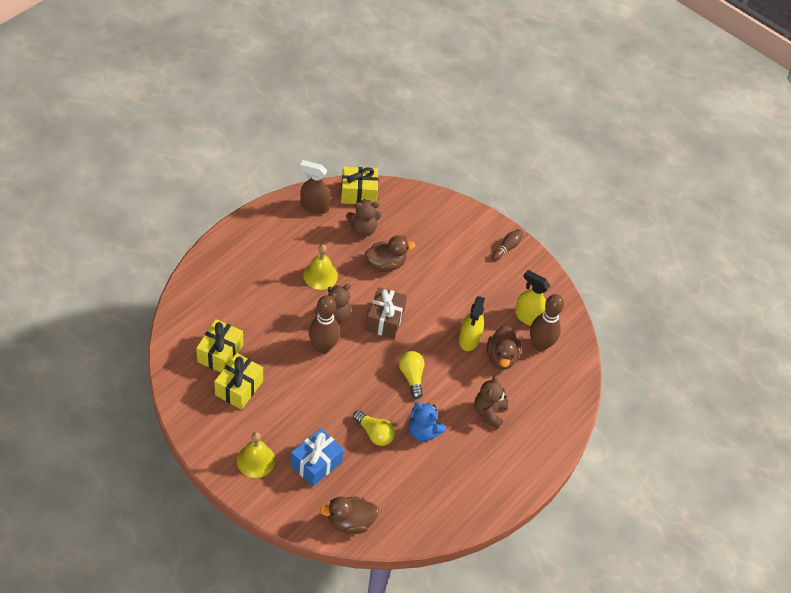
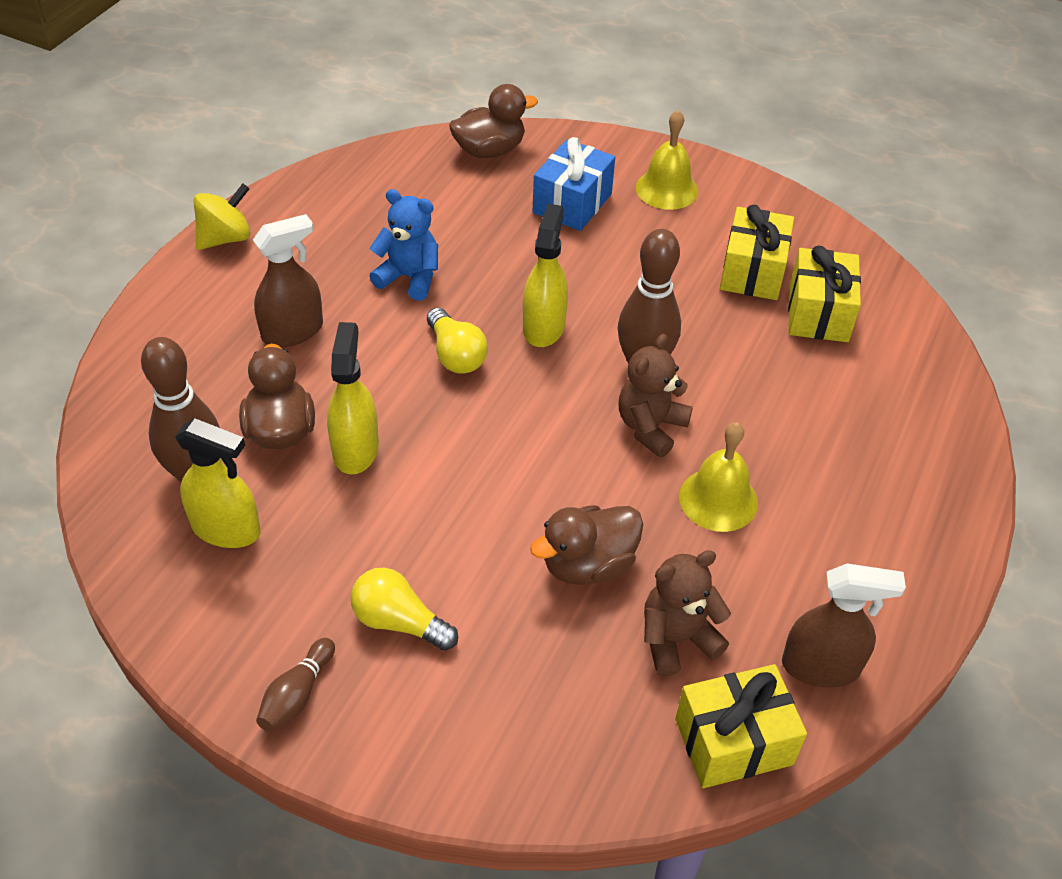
camera: 170 degrees right, 5 degrees down
yellow light bulb [353,410,395,446] -> yellow light bulb moved to [351,568,458,651]
brown gift [366,287,407,339] -> none
brown teddy bear [474,375,508,429] -> brown spray bottle [253,214,323,347]
none -> yellow spinning top [193,183,251,250]
none -> yellow spray bottle [523,204,568,347]

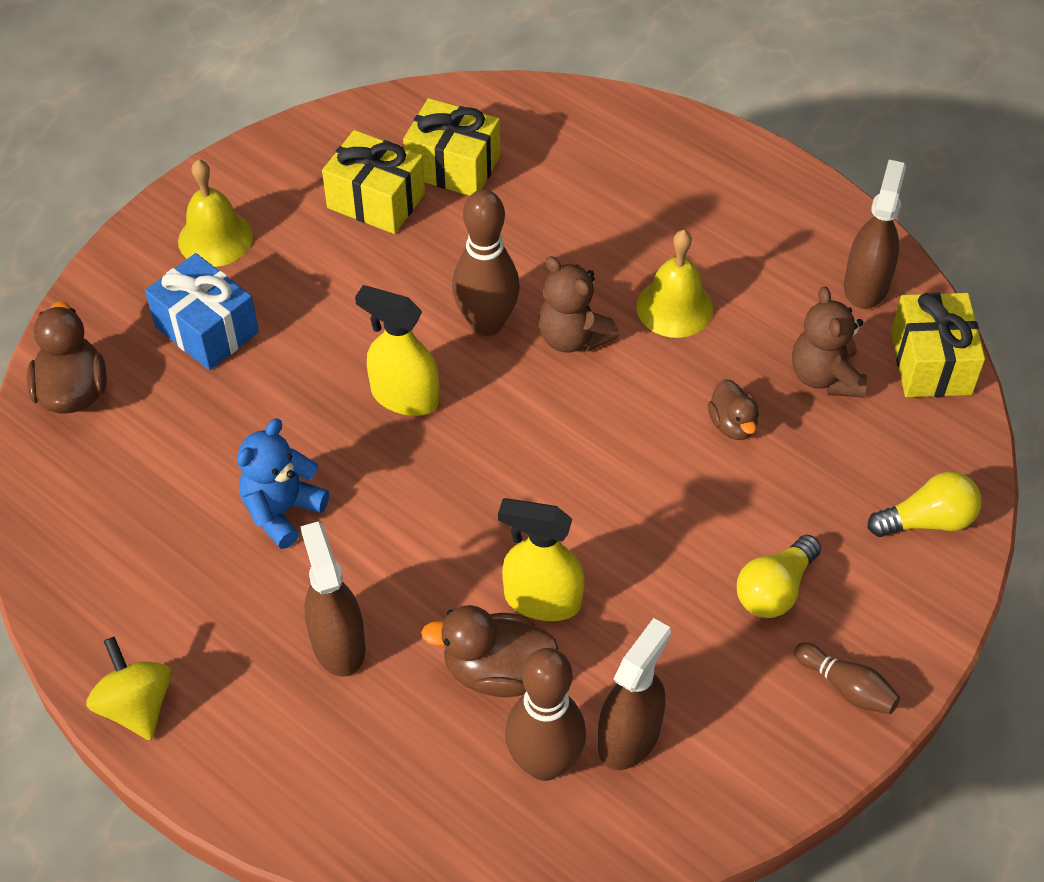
camera: 75 degrees left, 5 degrees up
yellow spray bottle [175,418,260,548] -> brown spray bottle [598,618,671,770]
yellow light bulb [427,308,488,374] -> yellow light bulb moved to [868,472,981,537]
brown duck [530,505,643,585] -> brown duck [708,379,759,440], size x0.63

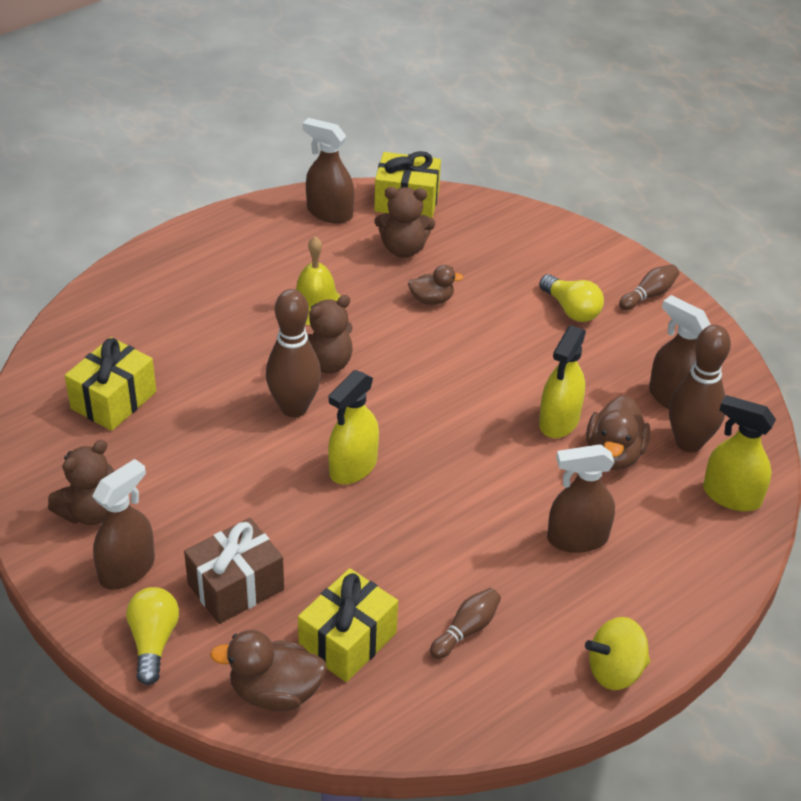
camera: 80 degrees left, 10 degrees down
blue gift [145,253,259,370] -> brown gift [184,518,284,624]
yellow bell [178,159,253,267] -> brown spray bottle [92,459,155,590]
blue teddy bear [237,418,329,549] -> none
yellow gift [322,130,425,234] -> yellow gift moved to [298,568,398,682]
yellow light bulb [868,472,981,537] -> yellow light bulb moved to [126,587,179,685]
none -> brown teddy bear [48,440,114,525]
none -> brown bowling pin [430,588,501,659]
none -> yellow spray bottle [703,395,776,511]

